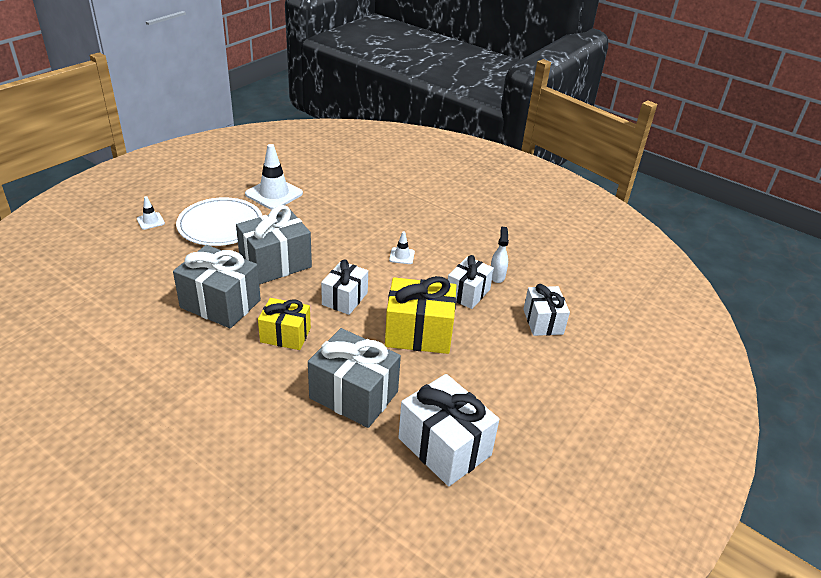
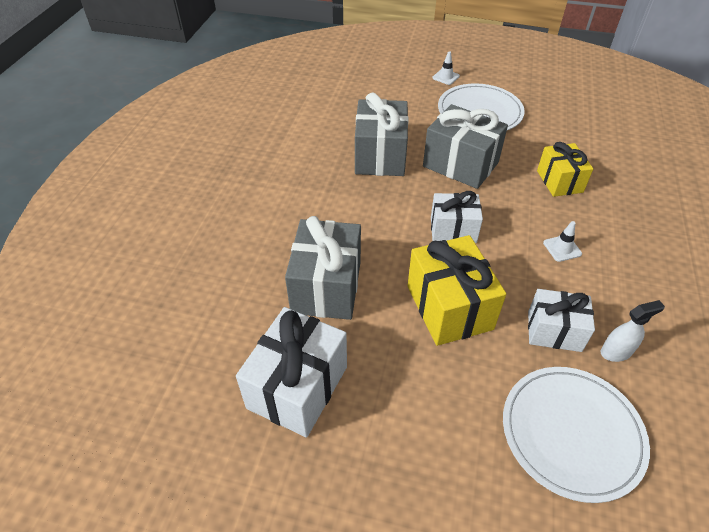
camera: 70 degrees right, 10 degrees up
white traffic cone [245,144,303,210] -> none
yellow gift [258,298,311,350] -> yellow gift moved to [537,142,593,197]
white gift [523,284,570,336] -> white plate [503,367,650,503]

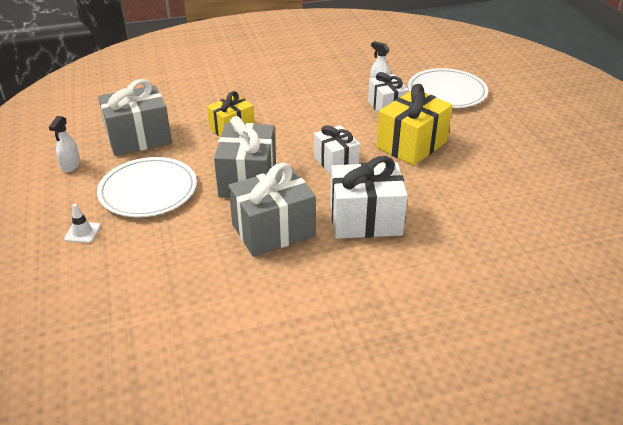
camera: 120 degrees left, 10 degrees down
white gift [236,307,347,438] -> white gift moved to [330,156,408,239]
grey gift [285,216,361,320] -> grey gift moved to [98,79,172,156]
white traffic cone [543,221,582,262] -> none
none -> white spray bottle [49,116,80,172]

